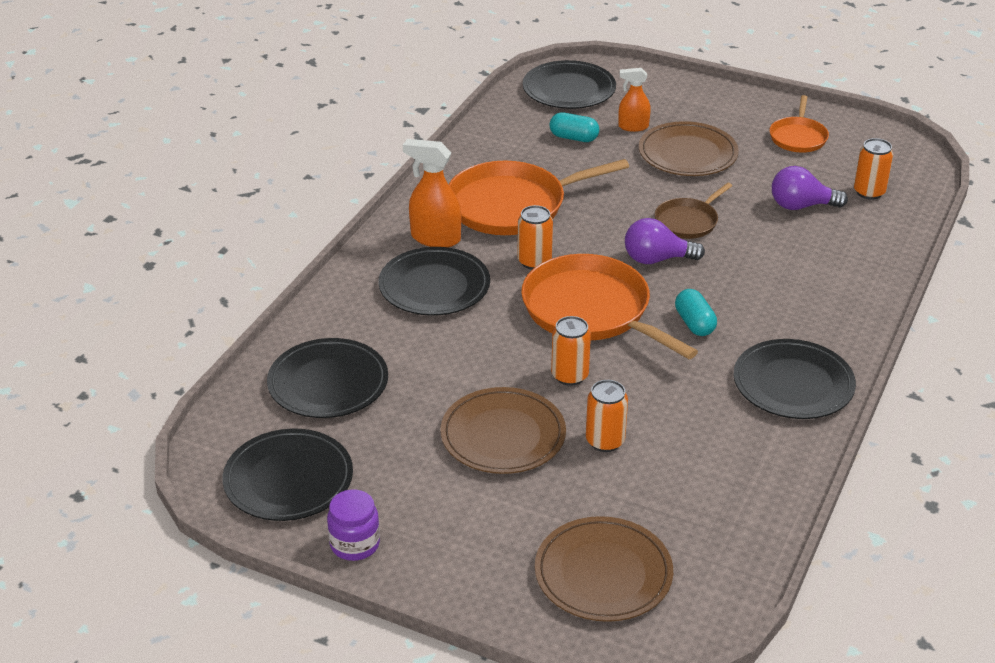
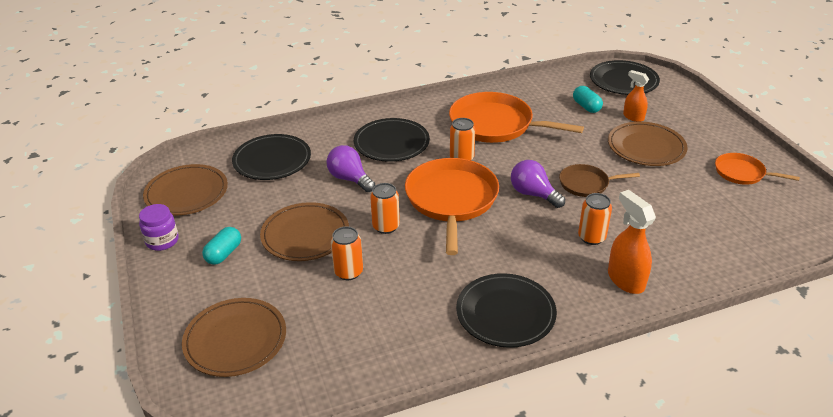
camera: 45 degrees right, 0 degrees up
black plate [222,429,353,521] -> brown plate [143,164,228,215]
orange spray bottle [403,139,461,247] -> orange spray bottle moved to [608,190,656,294]
turquoise capsule [675,289,717,336] -> turquoise capsule moved to [202,227,241,265]
orange pan [770,95,829,152] -> orange pan turned 60 degrees clockwise [715,153,800,185]
purple light bulb [772,166,848,210] -> purple light bulb moved to [327,145,375,192]
orange can [854,138,893,200] -> orange can moved to [578,193,612,245]

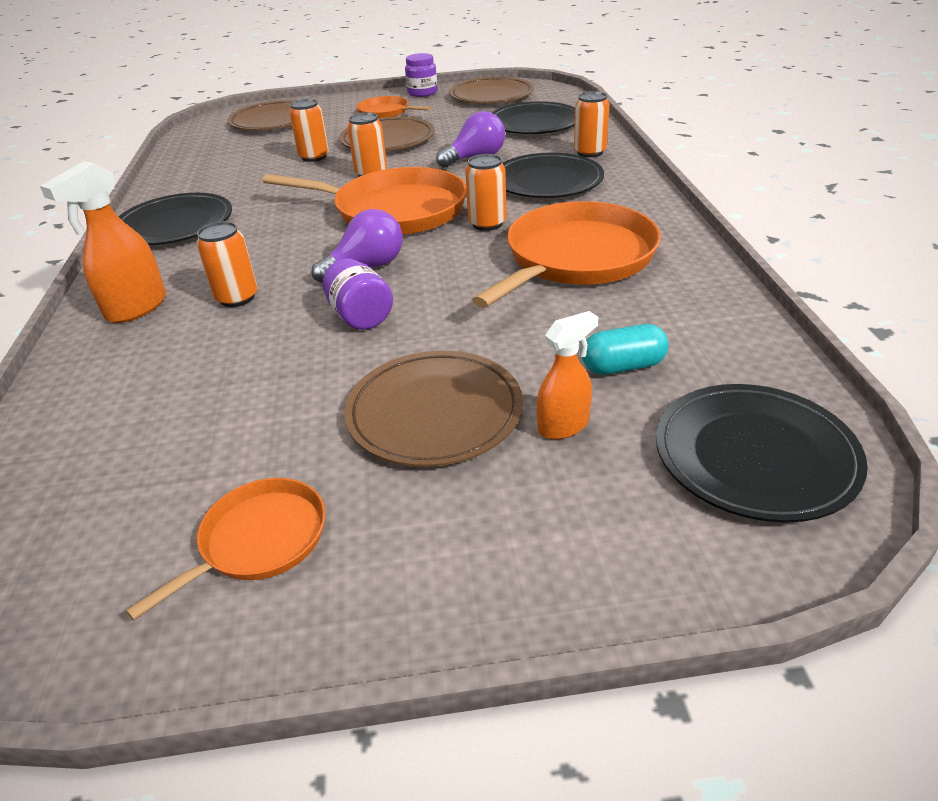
camera: 105 degrees right, 0 degrees up
turquoise capsule [202,227,241,265] -> orange pan [356,96,431,118]
brown pan [559,164,640,197] -> purple jar [322,259,393,330]
orange spray bottle [608,190,656,294] -> orange spray bottle turned 135 degrees clockwise [40,161,166,323]
none -> orange can [574,91,609,157]

